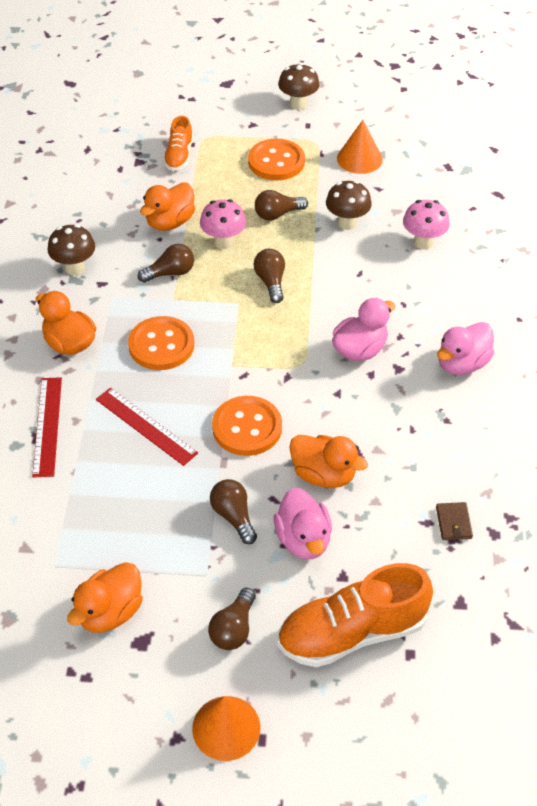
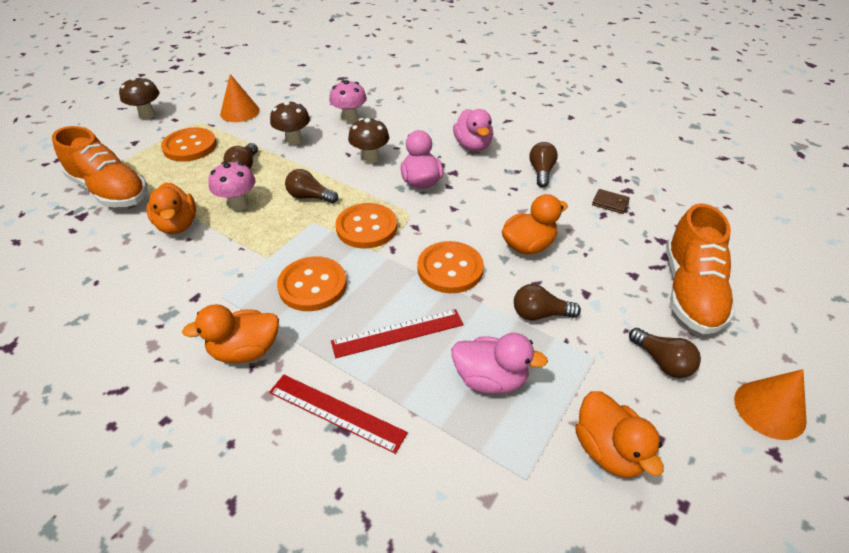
camera: 60 degrees left, 5 degrees down
brown mushroom [48,224,95,275] -> brown mushroom moved to [348,118,389,163]
brown light bulb [138,244,194,283] -> brown light bulb moved to [529,142,558,187]
orange shoe [163,116,193,171] -> orange shoe [52,126,147,207], size x1.81
pink duck [274,488,332,560] -> pink duck moved to [452,333,548,394]
none -> orange button [335,203,397,249]

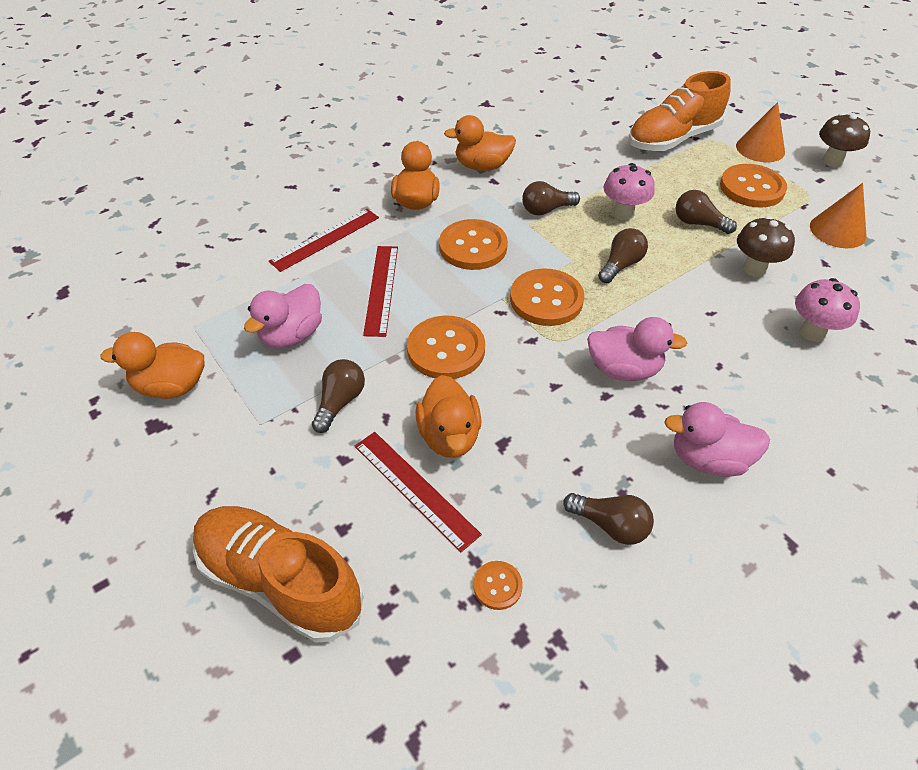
camera: 110 degrees right, 5 degrees up
orange duck [146,182,196,234] -> orange duck moved to [444,115,516,171]
brown mushroom [348,118,389,163] -> none
brown wallet [592,189,630,214] -> orange button [473,561,523,610]
brown light bulb [629,328,701,378] -> brown light bulb moved to [522,181,580,215]
orange cone [734,369,807,440] -> orange cone moved to [736,102,785,162]
none -> red ruler [355,432,482,552]

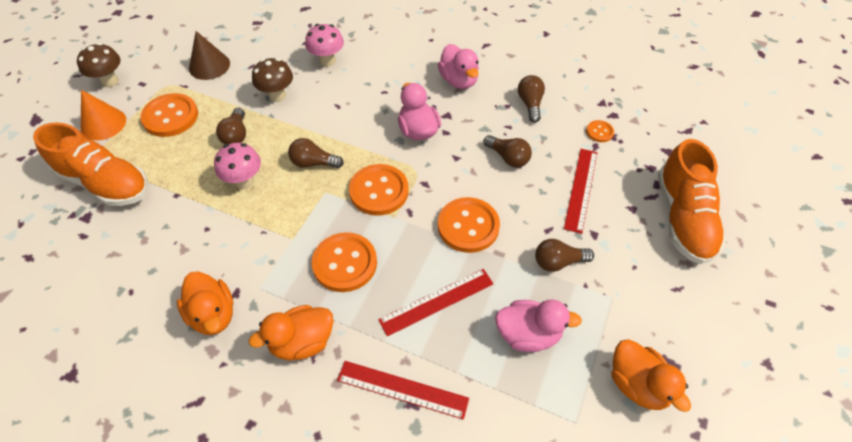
camera: 120 degrees left, 5 degrees up
orange duck [415,375,482,458] -> none
brown light bulb [522,181,580,215] -> brown light bulb moved to [484,135,532,167]
orange cone [810,183,866,248] -> brown cone [189,31,230,80]

